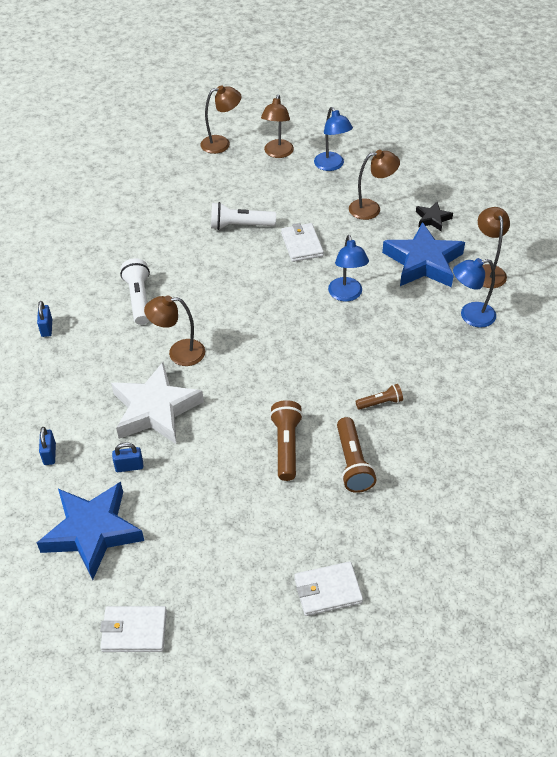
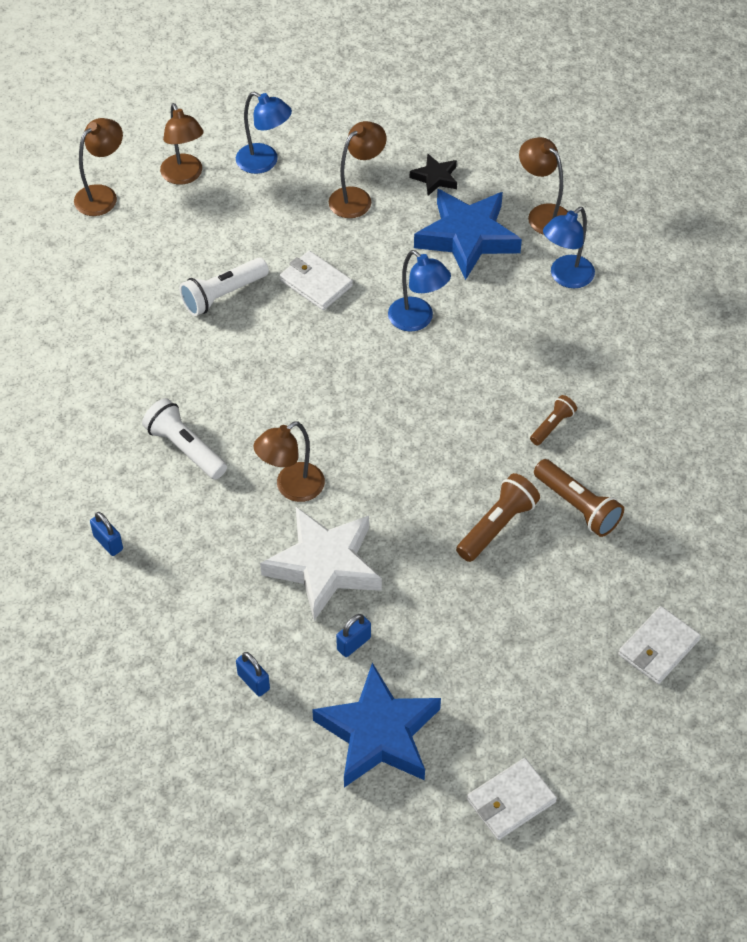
camera: 35 degrees left, 5 degrees up
brown flashlight [270,400,303,481] -> brown flashlight turned 75 degrees clockwise [456,473,540,562]

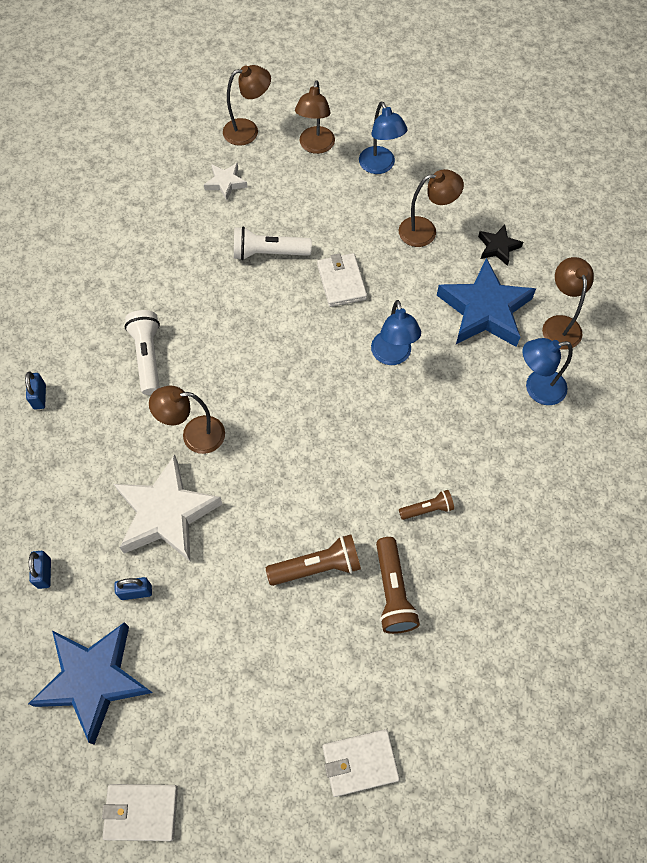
camera: 35 degrees right, 10 degrees up
none -> white star [204,163,248,201]

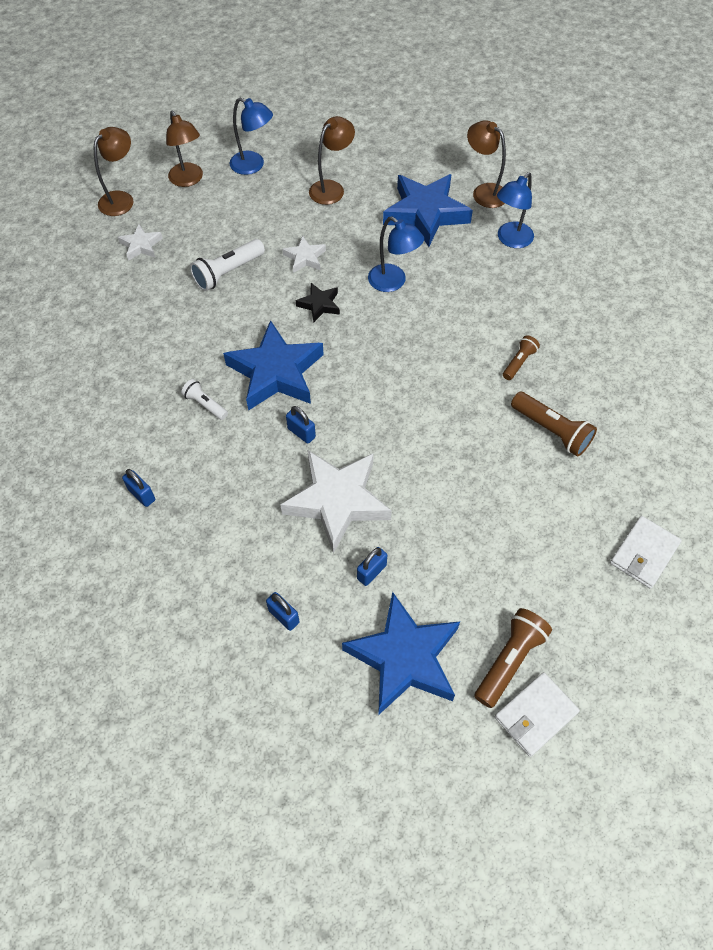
camera: 40 degrees left, 5 degrees down
white flashlight [125,310,160,395] -> white flashlight [181,379,228,420], size x0.60
brown lamp [149,386,225,454] -> blue padlock [286,406,316,444]
brown flashlight [266,534,361,586] -> brown flashlight moved to [475,608,552,708]
white wallet [317,253,367,307] -> white star [282,235,326,273]
black star [478,225,523,266] -> black star moved to [296,283,340,322]
none -> blue star [223,320,324,411]

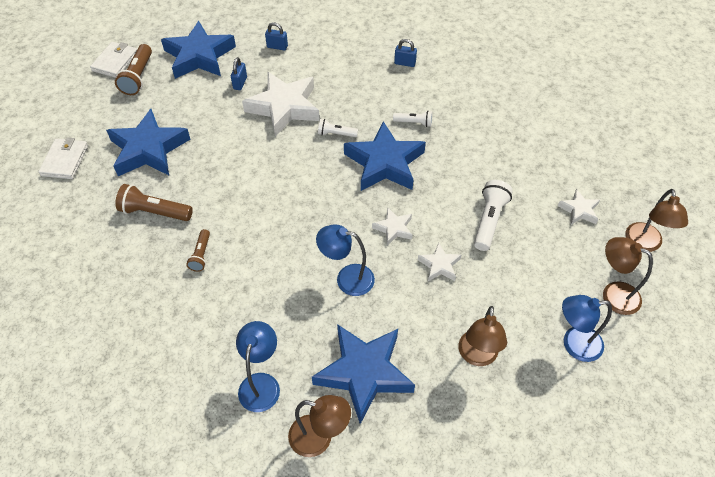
camera: 150 degrees right, 5 degrees down
blue padlock [286,406,316,444] -> white flashlight [318,119,358,137]
black star [296,283,340,322] -> white star [372,207,412,246]
none -> blue star [106,109,190,176]

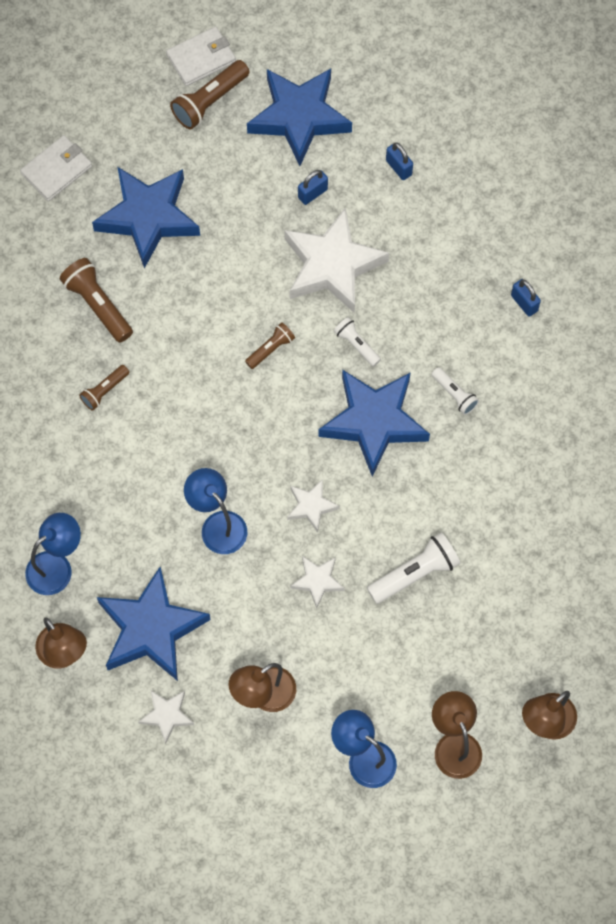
camera: 40 degrees right, 15 degrees up
white star [558,189,600,225] -> white star moved to [138,690,194,744]
none -> brown flashlight [245,322,295,369]

